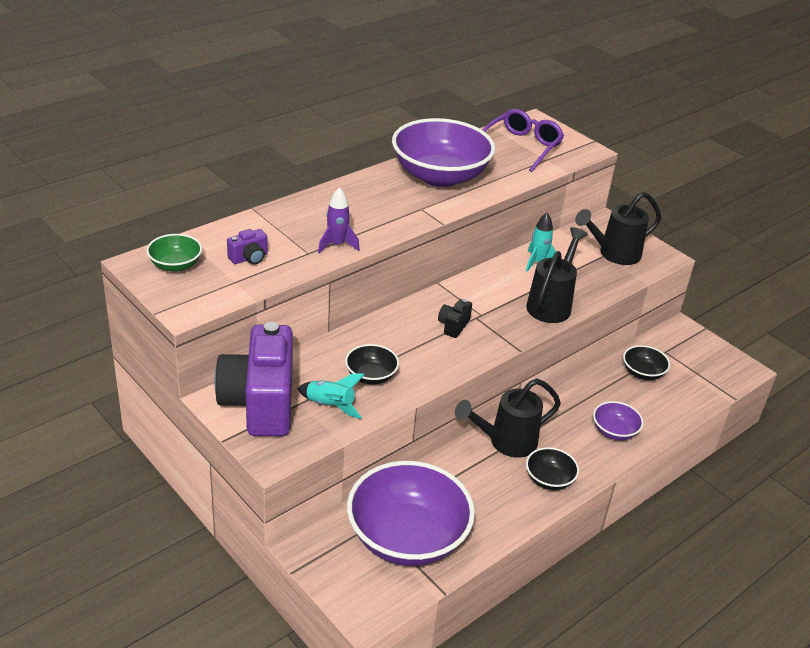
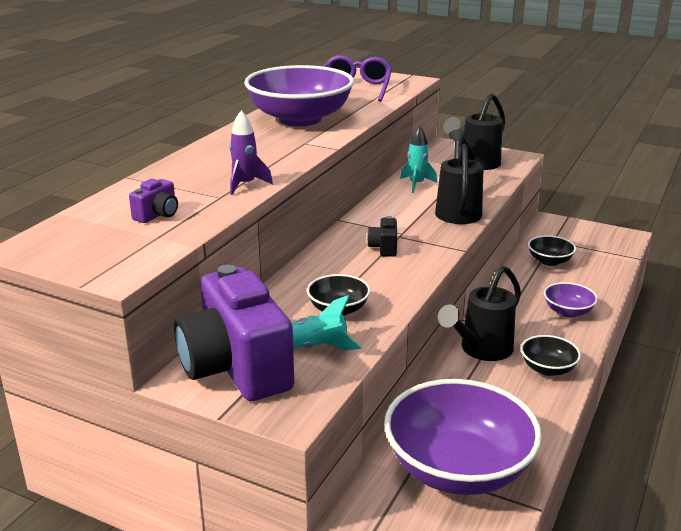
camera: 20 degrees left, 10 degrees down
green bowl [146,234,202,272] -> none

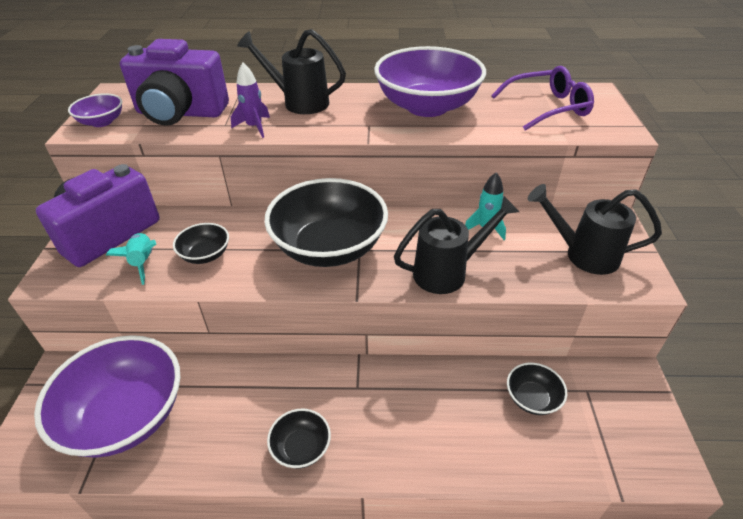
camera: 65 degrees right, 15 degrees up
purple camera [129,179,178,223] -> purple camera [120,39,229,126], size x2.49
black camera [367,216,397,257] -> black bowl [264,178,388,267]
black watering can [438,266,521,361] -> black watering can moved to [237,29,346,114]
purple bowl [544,282,598,317] -> purple bowl moved to [68,93,122,127]

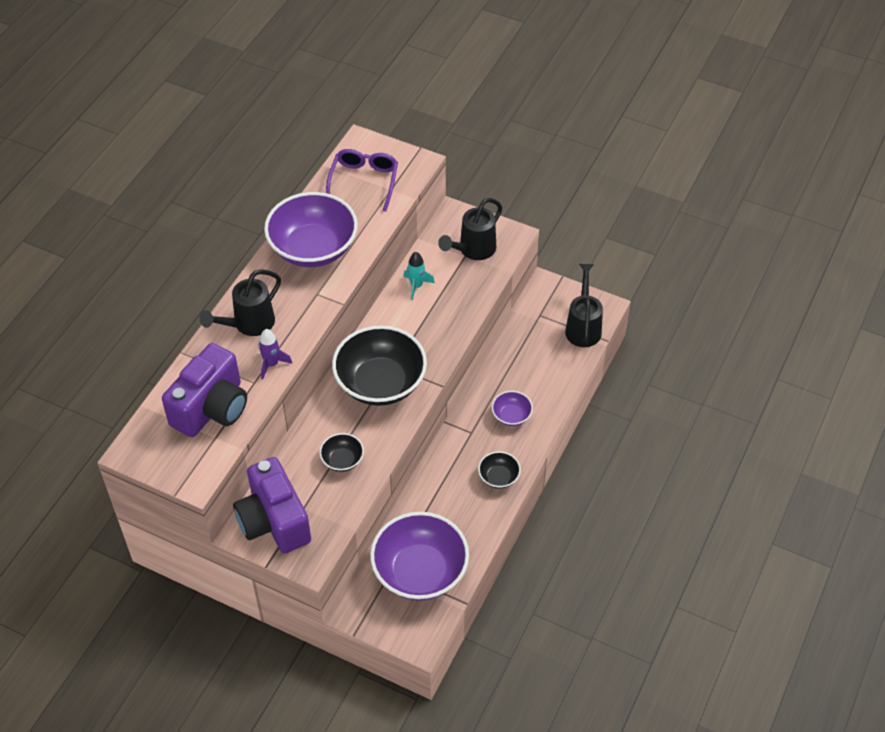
camera: 65 degrees left, 10 degrees up
purple bowl [68,93,122,127] -> purple bowl moved to [492,391,533,426]
turquoise rocket [106,233,156,285] -> none
black watering can [394,196,519,294] -> black watering can moved to [565,264,603,347]
black bowl [507,363,567,415] -> none

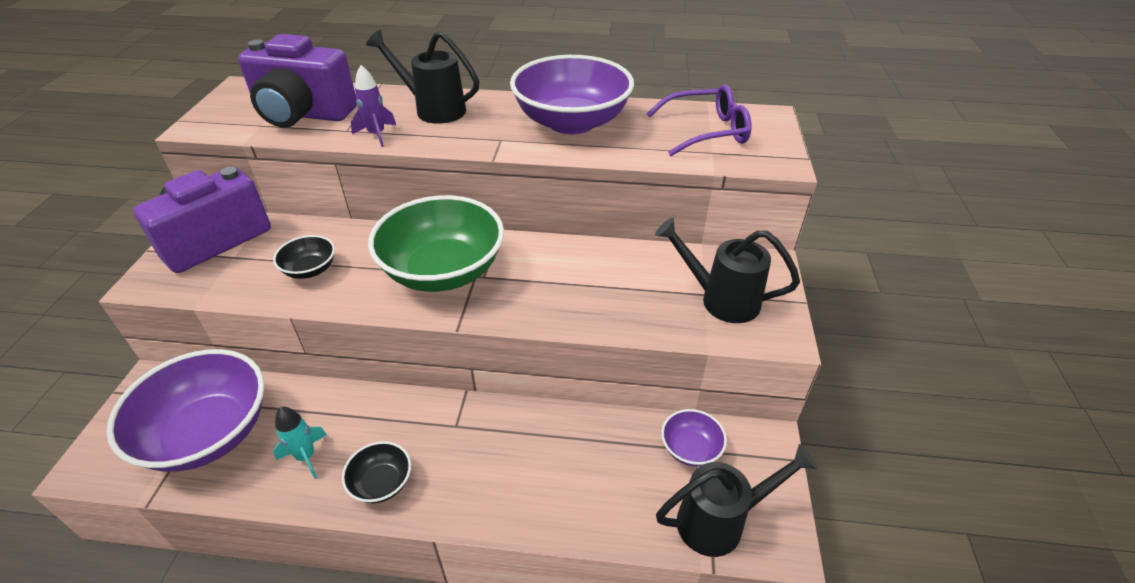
camera: 70 degrees right, 10 degrees down
black bowl [332,325,427,406] -> green bowl [368,195,504,292]
turquoise rocket [403,252,435,300] -> turquoise rocket moved to [273,407,327,479]
purple bowl [492,391,533,426] -> purple bowl moved to [661,409,727,466]

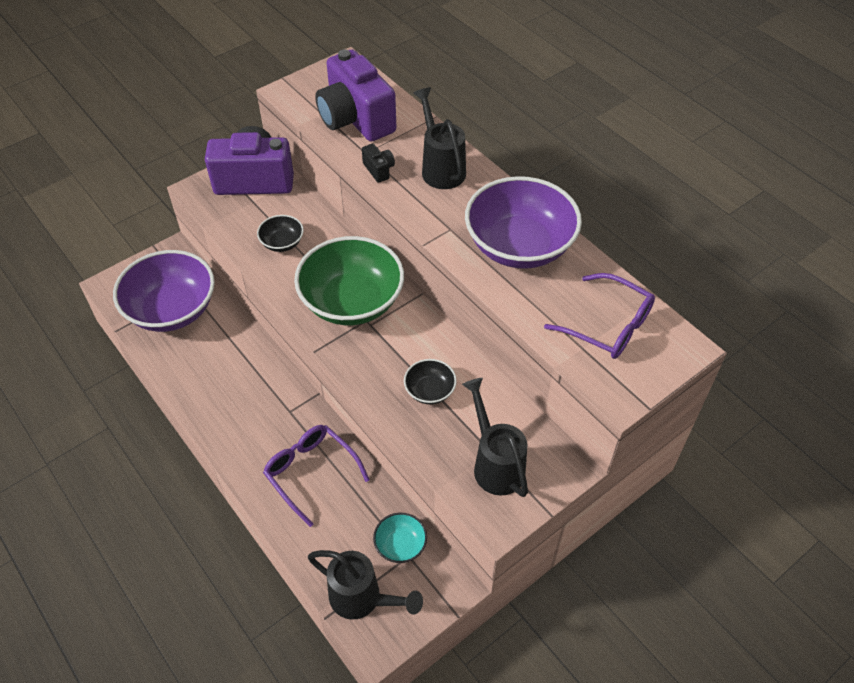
camera: 45 degrees right, 10 degrees up
turquoise rocket [273,407,327,479] -> none
black bowl [342,441,411,503] -> black bowl moved to [404,359,457,404]
purple rocket [351,65,396,147] -> black camera [362,144,395,183]
purple bowl [661,409,727,466] -> turquoise bowl [373,513,427,563]
none -> purple glasses [263,425,370,527]

